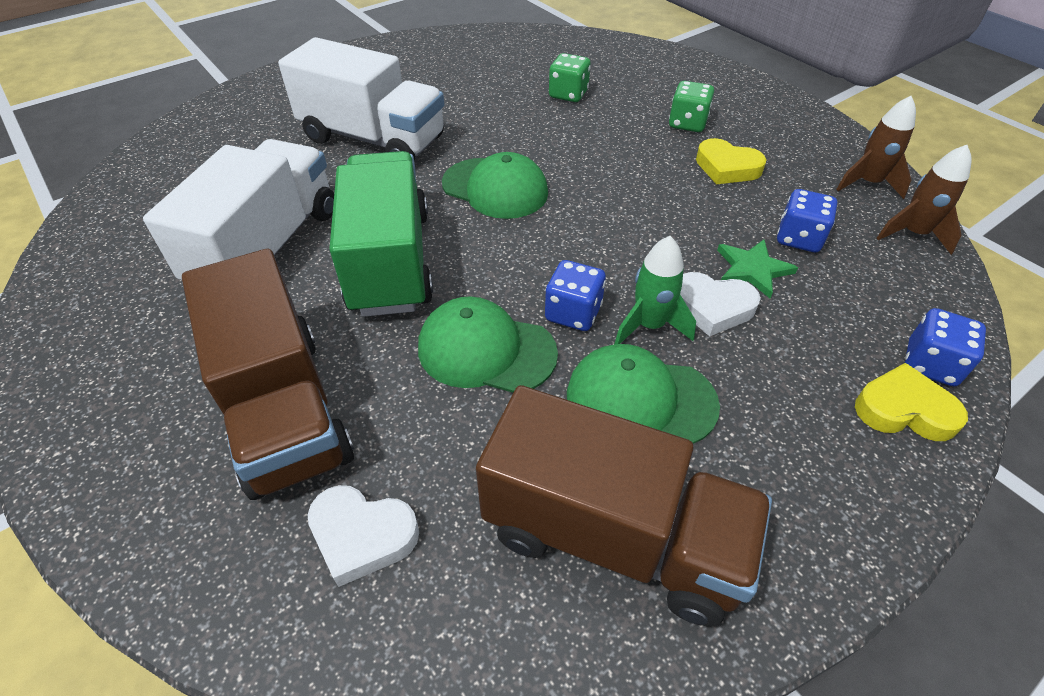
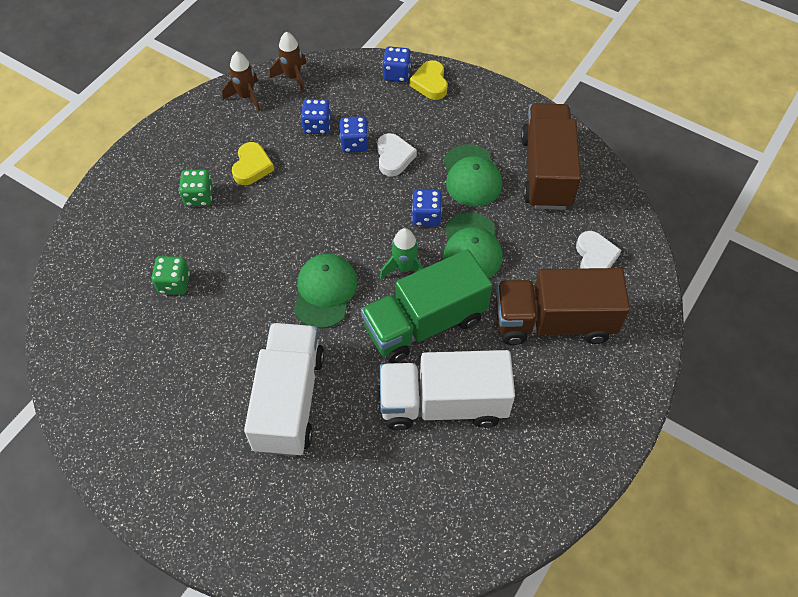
camera: 110 degrees left, 10 degrees up
brown truck [182,249,354,500] -> brown truck turned 135 degrees counterclockwise [496,268,630,345]
green rocket [614,236,696,345] -> green rocket moved to [380,228,424,279]
green star [717,240,798,298] -> blue dice [339,116,368,153]

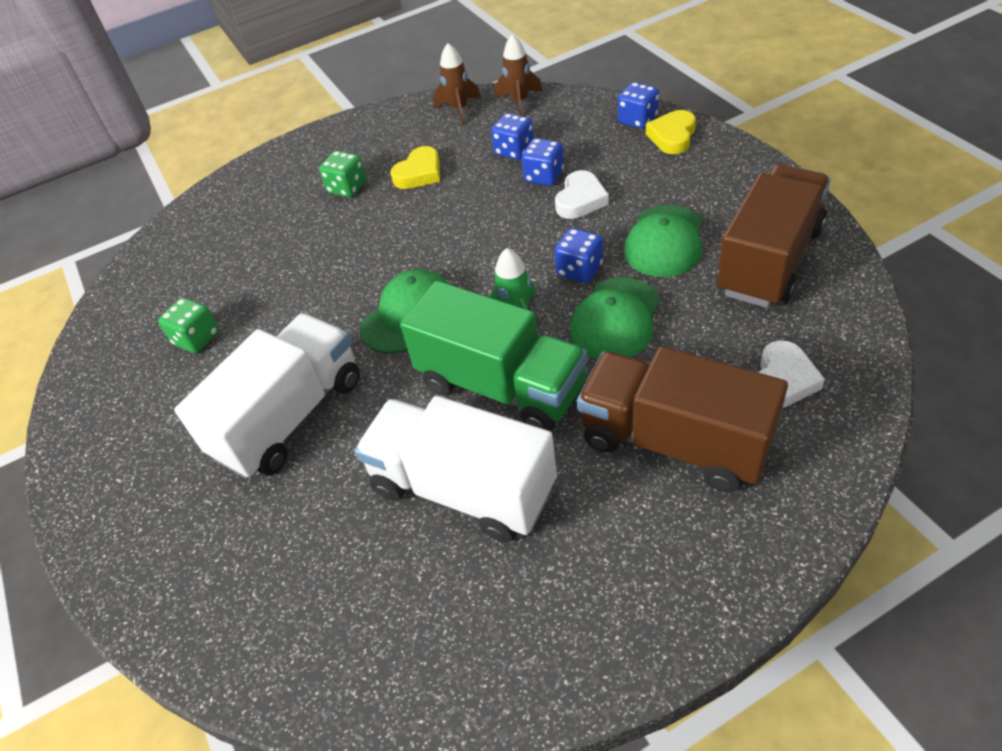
camera: 35 degrees right, 10 degrees down
green dice [152,256,190,295] -> green dice moved to [158,297,219,353]
green truck [361,249,492,363] -> green truck turned 150 degrees counterclockwise [400,281,588,431]

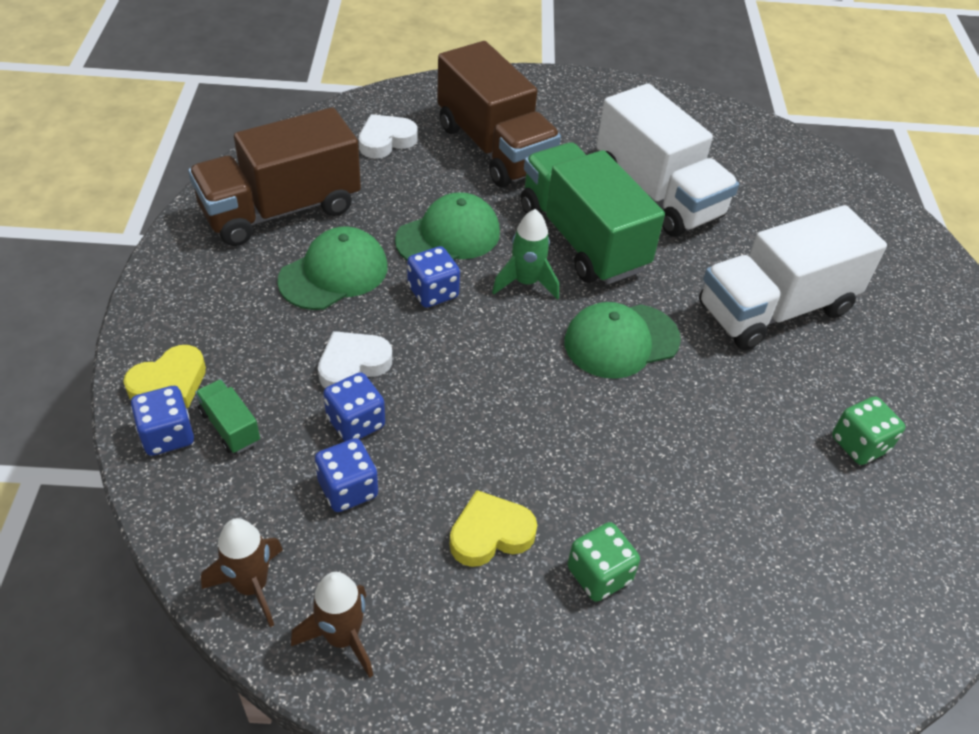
camera: 160 degrees left, 0 degrees up
none -> green truck [195,379,260,453]

